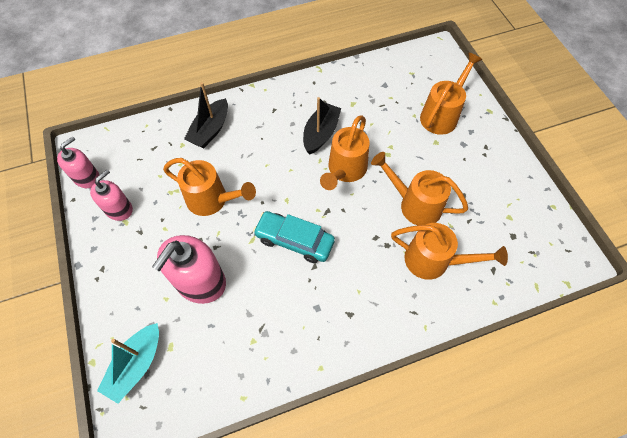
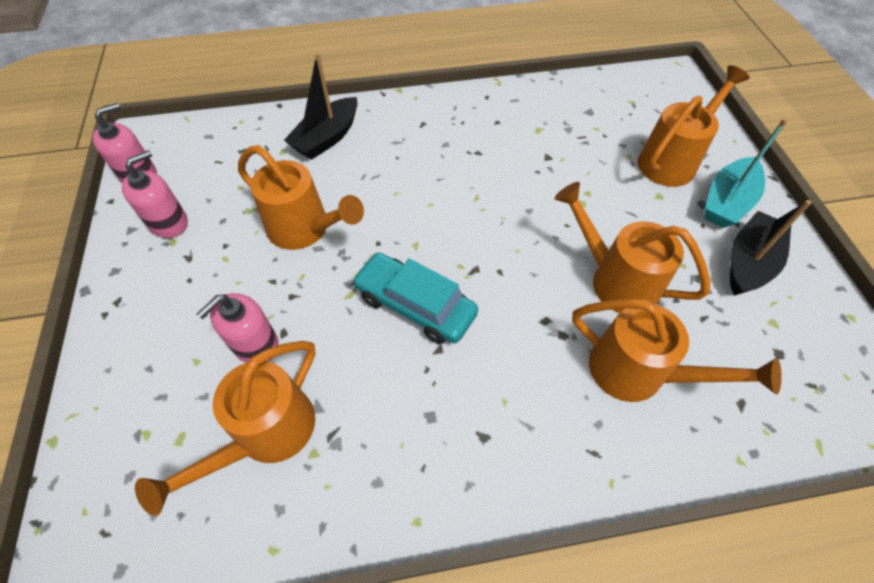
camera: 10 degrees right, 5 degrees down
turquoise boat [97,323,159,404] -> turquoise boat moved to [705,118,788,228]
pink soap dispenser [152,235,226,304] -> pink soap dispenser [197,293,279,363], size x0.61
black boat [303,97,341,155] -> black boat moved to [730,200,812,296]
orange watering can [320,115,370,190] -> orange watering can moved to [135,341,316,516]

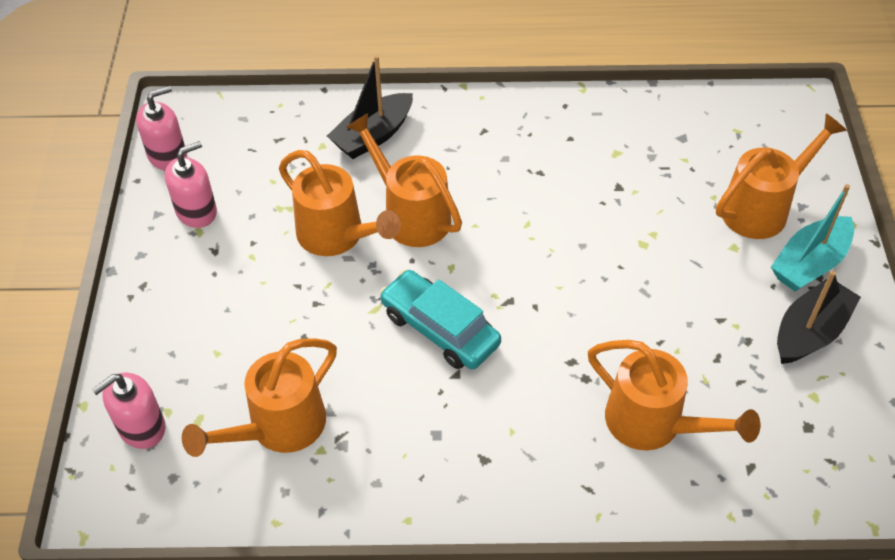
camera: 10 degrees right, 5 degrees down
pink soap dispenser [197,293,279,363] -> pink soap dispenser moved to [92,373,166,449]
orange watering can [555,182,710,313] -> orange watering can moved to [346,113,462,247]

